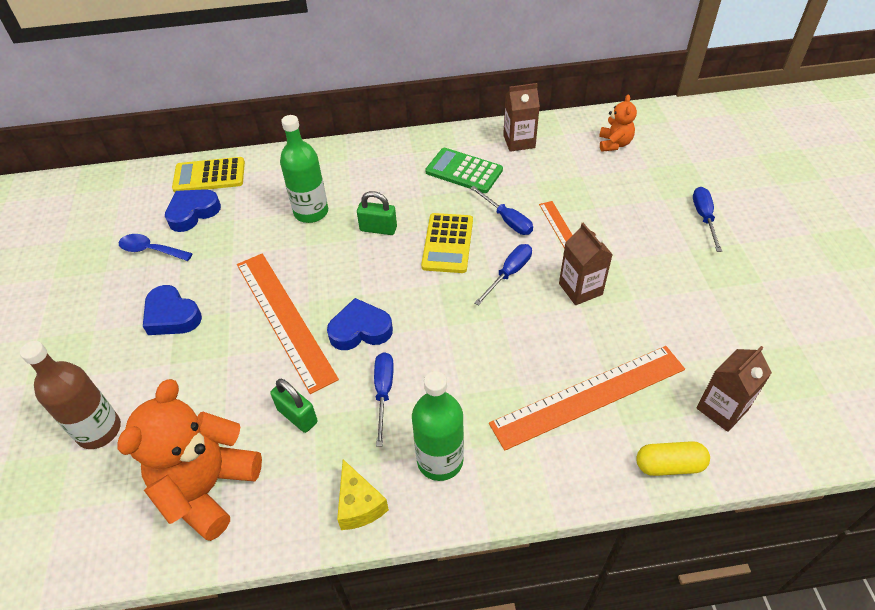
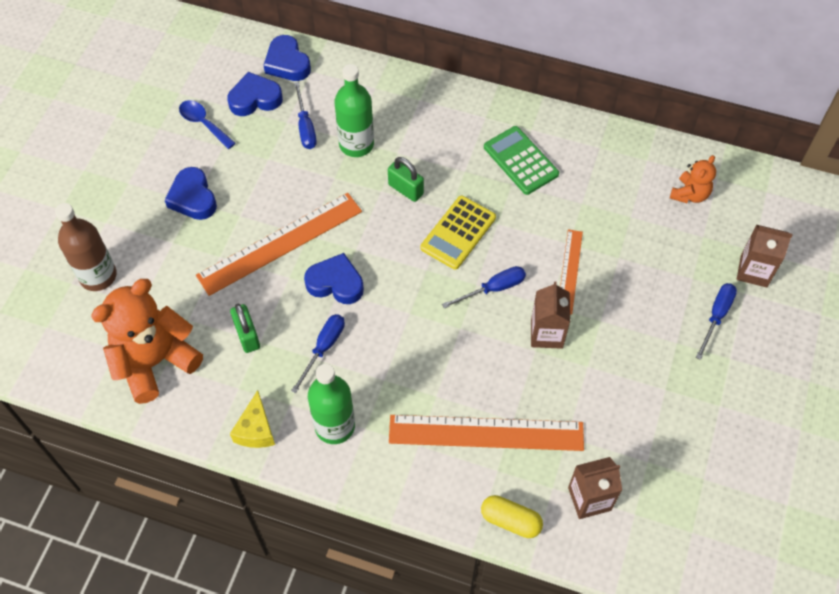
camera: 25 degrees right, 10 degrees up
yellow calculator [172,157,245,192] -> blue heart [263,35,311,81]
orange ruler [237,253,339,394] -> orange ruler turned 60 degrees clockwise [196,193,362,296]
blue screwdriver [470,186,533,235] -> blue screwdriver moved to [294,82,317,149]
brown carton [503,83,540,152] -> brown carton moved to [737,225,793,287]

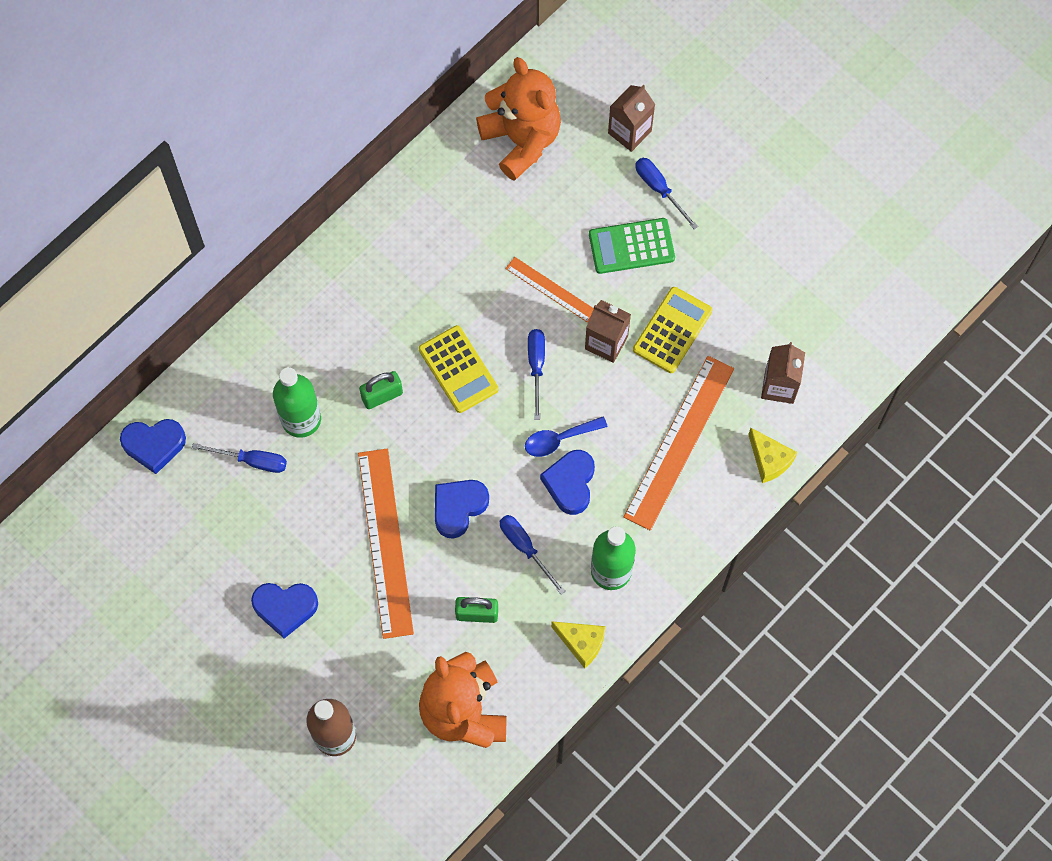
camera: 65 degrees left, 10 degrees up
blue spoon [179,100,236,149] -> blue spoon moved to [525,417,608,457]
blue heart [227,72,283,116] -> blue heart moved to [540,450,595,515]
yellow capsule [481,495,543,538] -> yellow cheese [748,428,797,483]
green calculator [484,126,559,195] -> green calculator moved to [589,218,675,274]
orange teddy bear [670,155,716,203] -> orange teddy bear [476,57,561,181], size x1.98
none -> yellow calculator [633,287,712,373]

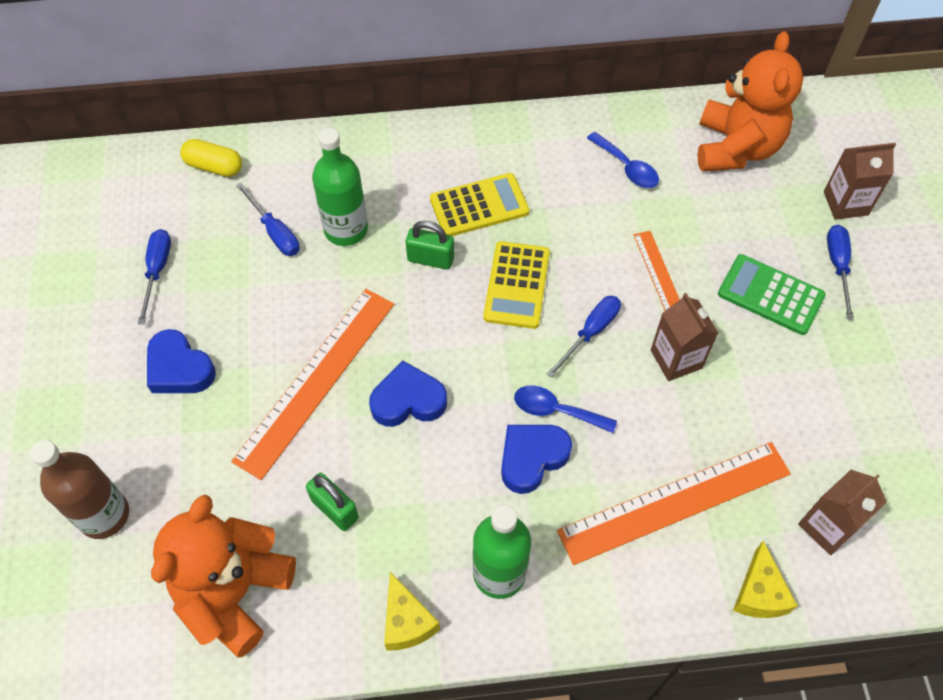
camera: 40 degrees right, 10 degrees down
blue heart [120,419,186,474] -> yellow capsule [180,139,242,177]
blue screwdriver [500,515,565,594] -> blue screwdriver moved to [138,229,171,324]
yellow calculator [633,287,712,373] -> yellow calculator moved to [430,173,529,236]
none -> blue spoon [587,132,659,188]

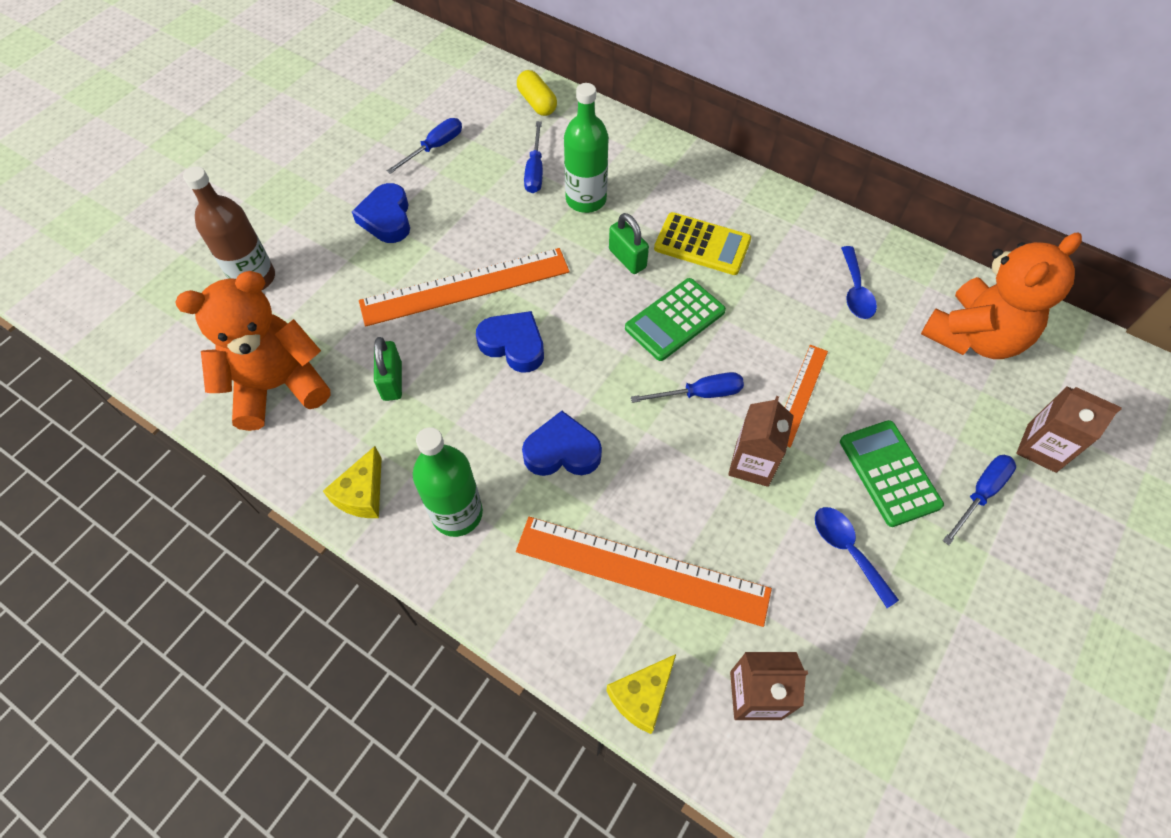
camera: 40 degrees right, 0 degrees up
yellow calculator [483,241,550,329] -> green calculator [625,278,726,361]
blue spoon [514,385,617,433] -> blue spoon moved to [815,507,899,608]

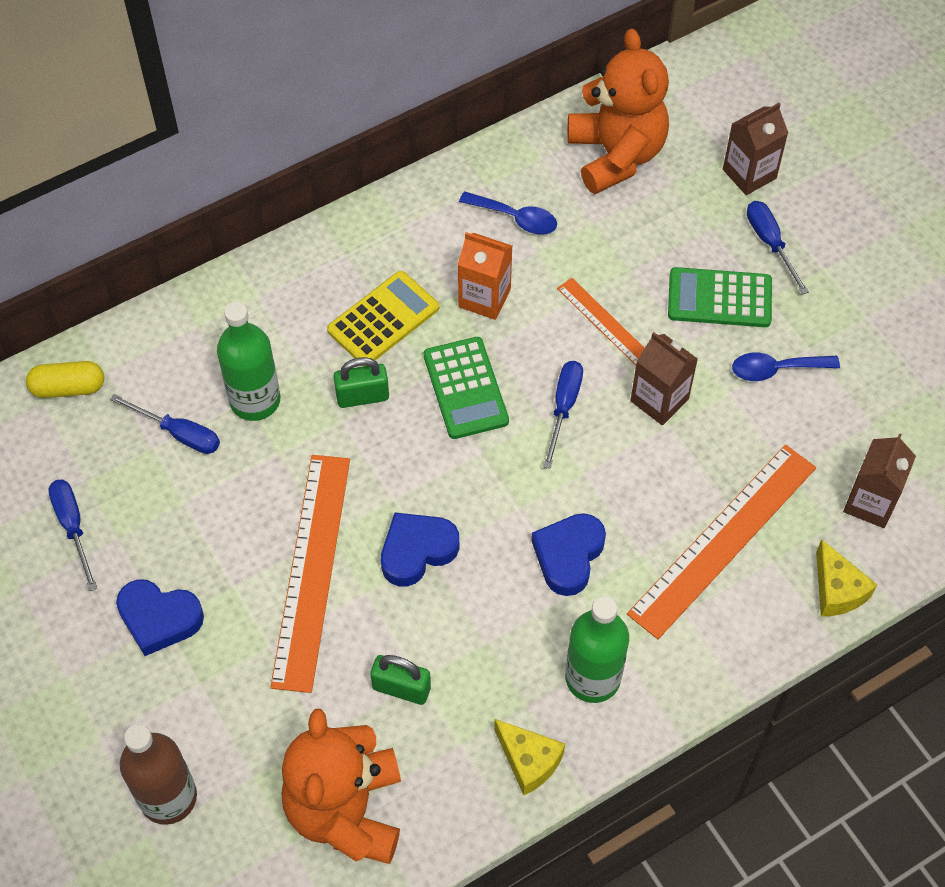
camera: 65 degrees left, 0 degrees up
none -> orange carton [458,232,512,320]

